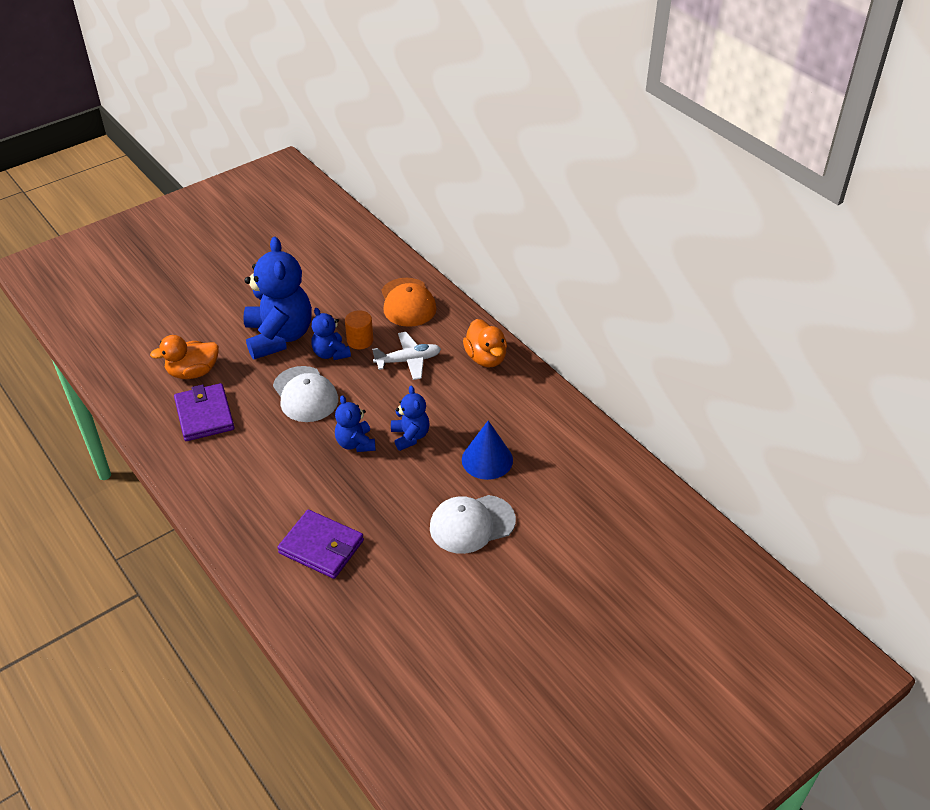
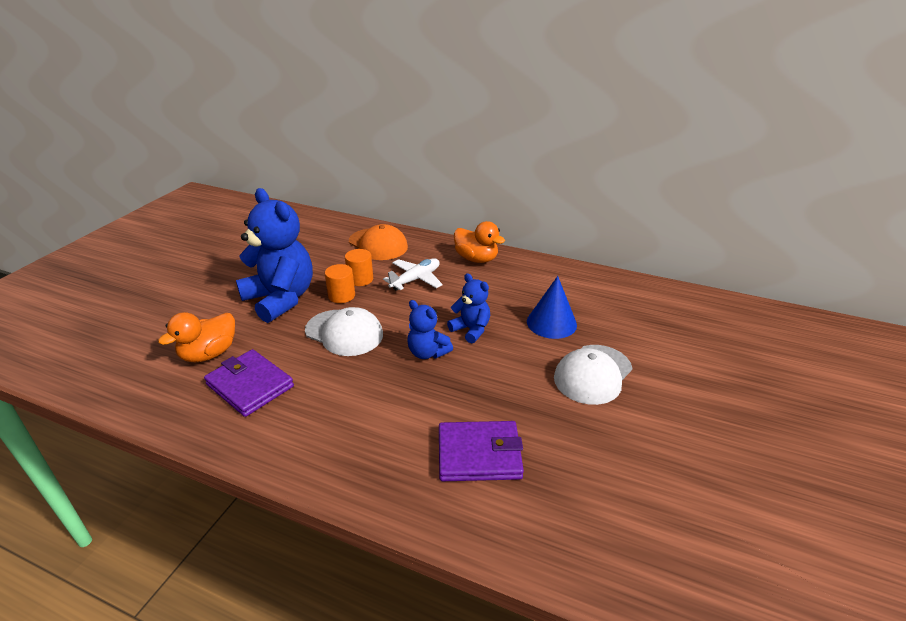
camera: 30 degrees left, 10 degrees down
blue teddy bear [312,308,351,360] -> orange cylinder [325,264,355,303]

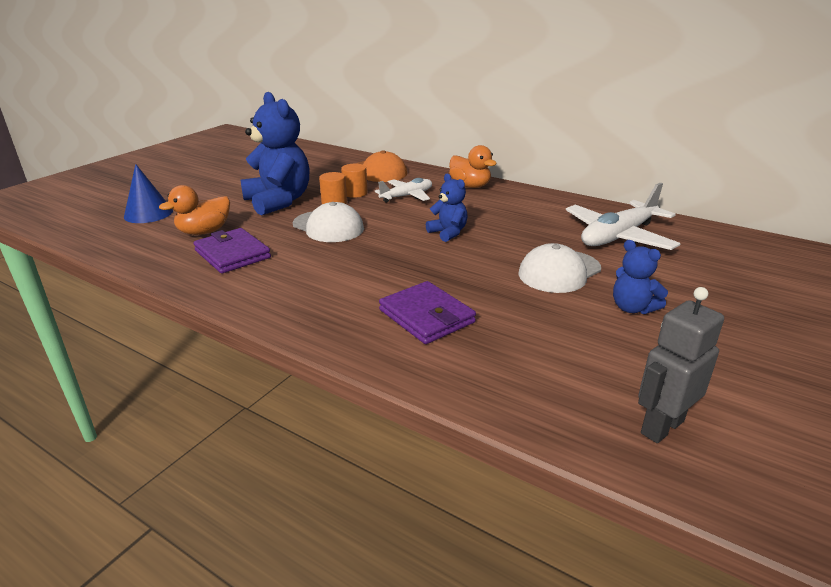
camera: 10 degrees right, 5 degrees down
blue teddy bear [407,300,453,359] -> blue teddy bear moved to [613,240,668,314]
purple wallet [439,421,524,481] -> purple wallet turned 45 degrees clockwise [379,281,476,344]
blue cone [527,276,577,339] -> blue cone moved to [124,164,173,223]
none -> white plane [566,183,681,250]
none -> grey robot [638,287,724,443]

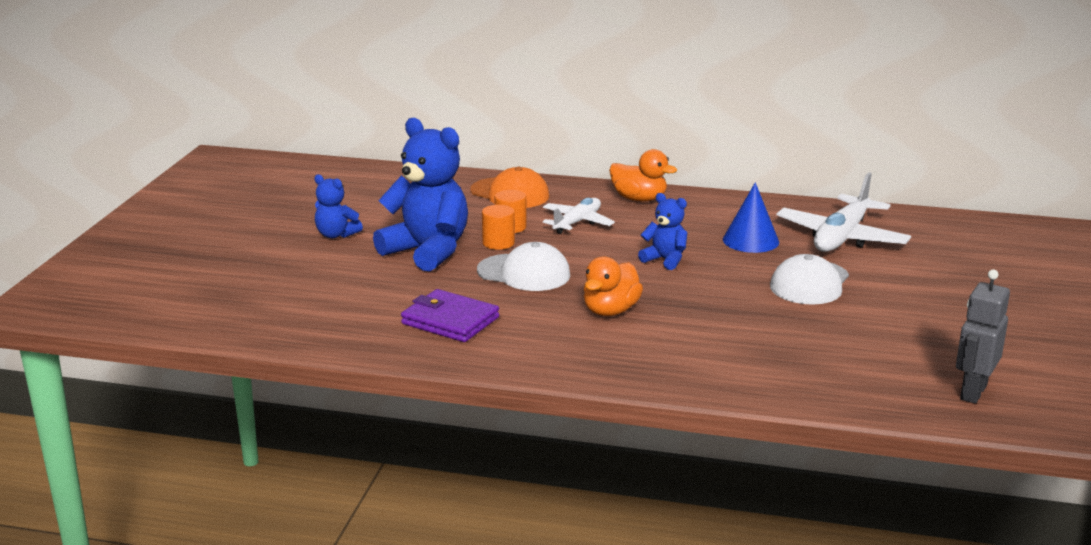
camera: 20 degrees left, 5 degrees down
blue cone [124,164,173,223] -> blue cone moved to [723,182,779,253]
orange duck [159,185,230,235] -> orange duck moved to [584,257,643,316]
purple wallet [379,281,476,344] -> none
blue teddy bear [613,240,668,314] -> blue teddy bear moved to [314,174,363,238]

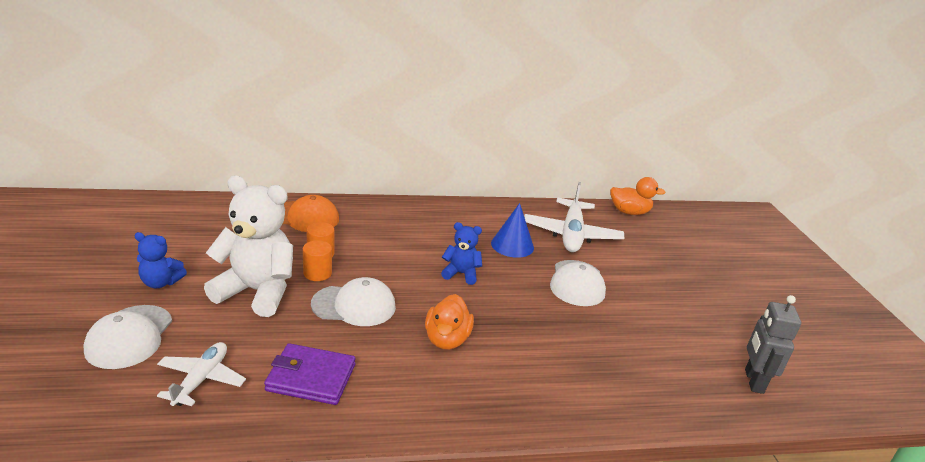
camera: 25 degrees left, 5 degrees up
blue teddy bear [373,118,468,272] -> white teddy bear [204,176,293,317]
white plane [543,198,615,234] -> white plane moved to [157,342,246,406]
orange duck [609,149,677,202] -> orange duck moved to [610,177,666,215]
none -> white cap [83,305,172,369]

